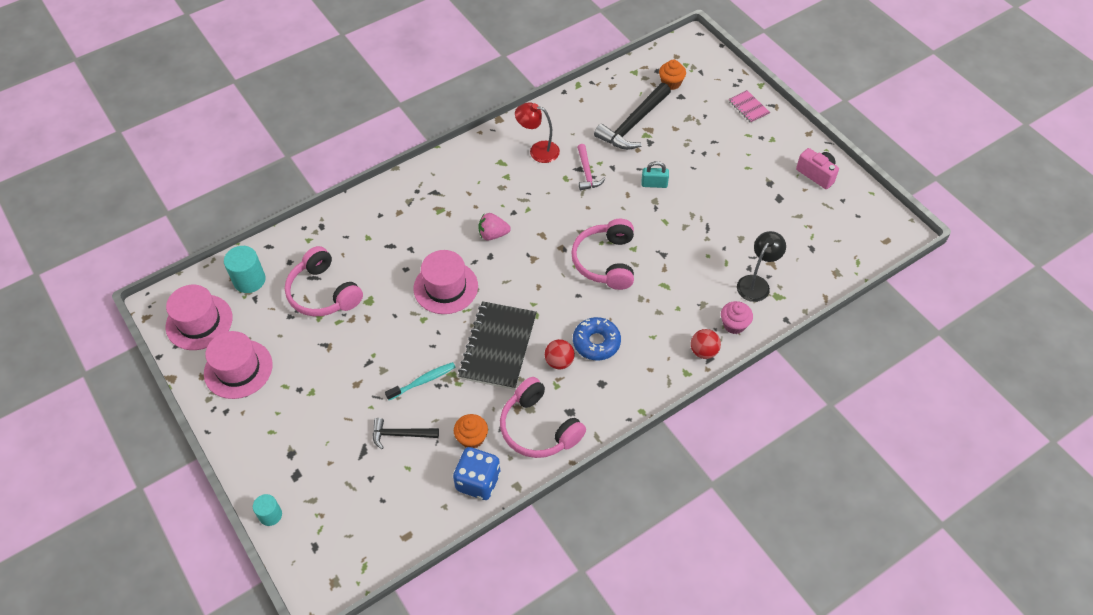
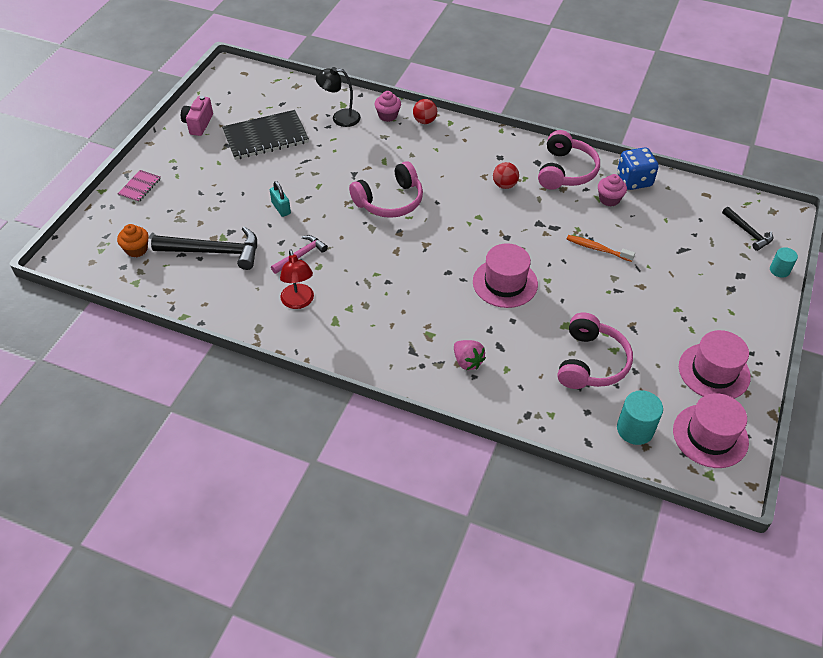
camera: 125 degrees left, 5 degrees down
black hammer [373,418,439,449] -> black hammer moved to [722,207,773,251]
turquoise toothbrush [385,362,455,400] -> orange toothbrush [567,235,635,262]
orange cupcake [454,414,488,448] -> pink cupcake [598,174,627,206]
black notebook [458,301,537,390] -> black notebook moved to [222,110,309,160]
pink strawberry [478,213,511,241] -> pink strawberry moved to [454,340,486,370]
blue donut [573,317,621,361] -> none

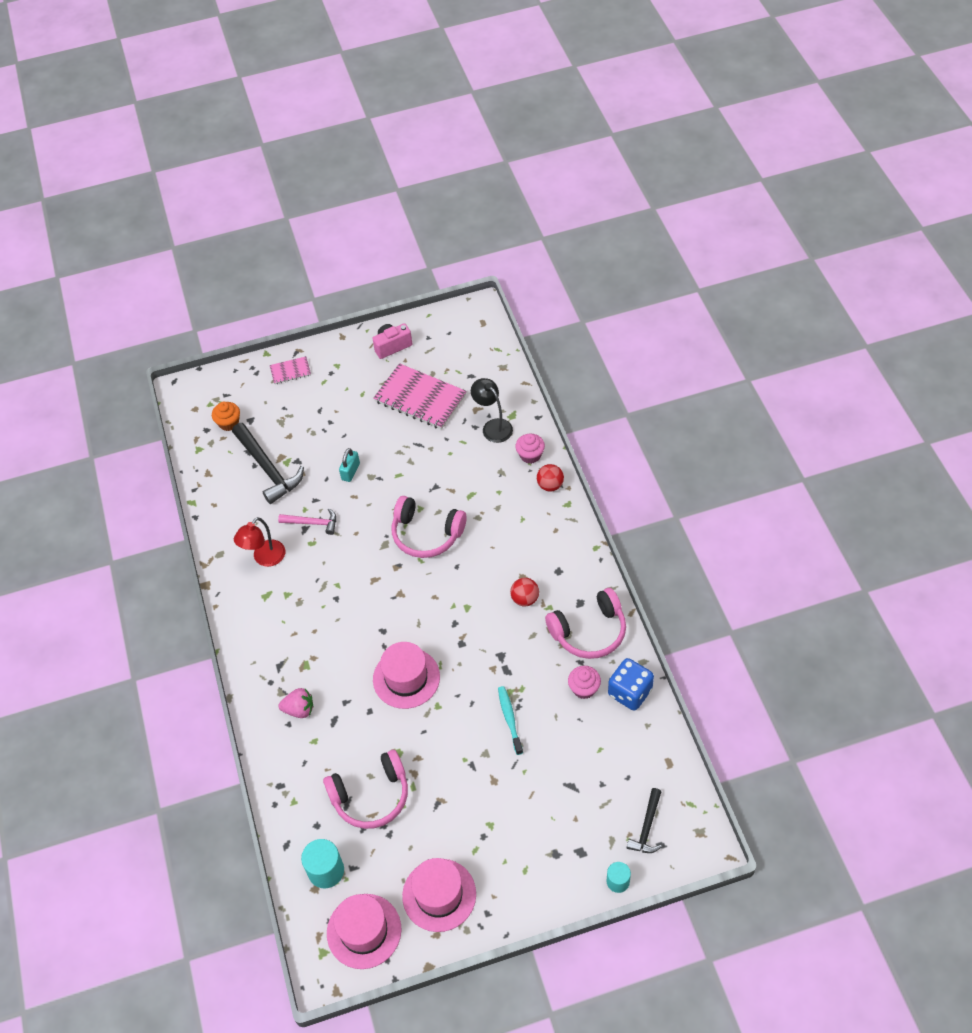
camera: 55 degrees right, 5 degrees up
black notebook [222,110,309,160] -> pink notebook [373,363,467,429]
pink strawberry [454,340,486,370] -> pink strawberry turned 105 degrees counterclockwise [279,688,313,718]
orange toothbrush [567,235,635,262] -> turquoise toothbrush [498,686,523,755]

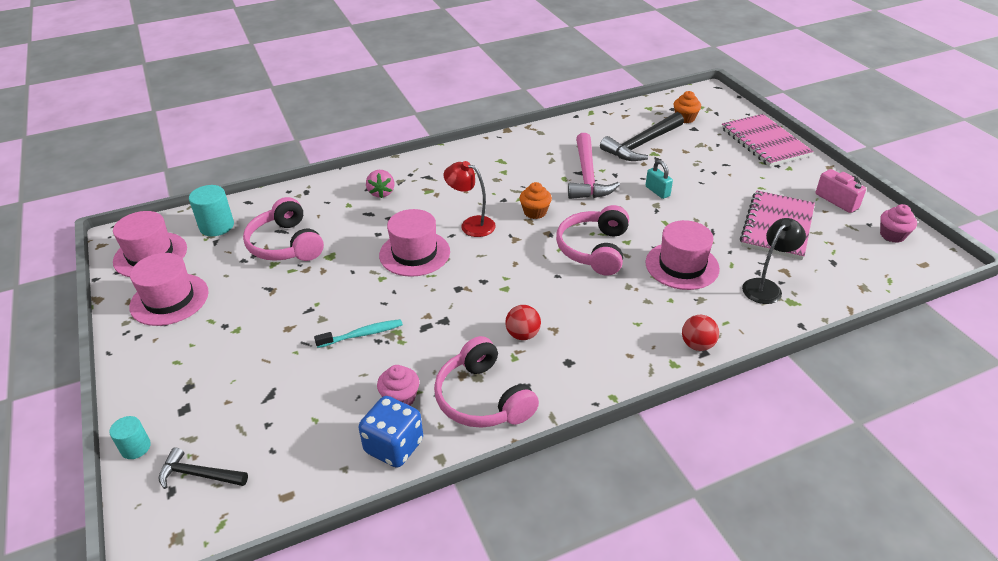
camera: 80 degrees right, 15 degrees down
red lamp [234,517,285,567] -> red lamp moved to [444,161,496,237]
pink notebook [270,356,311,384] -> pink notebook [722,114,813,167], size x2.05
pink hammer [278,508,336,535] -> pink hammer [568,133,620,199], size x1.77
turquoise padlock [339,448,360,482] -> turquoise padlock turned 45 degrees clockwise [646,160,673,199]
pink cupcake [515,434,545,464] -> pink cupcake moved to [880,204,917,243]
none -> orange cupcake [519,182,552,219]
none -> pink hat [645,220,720,290]

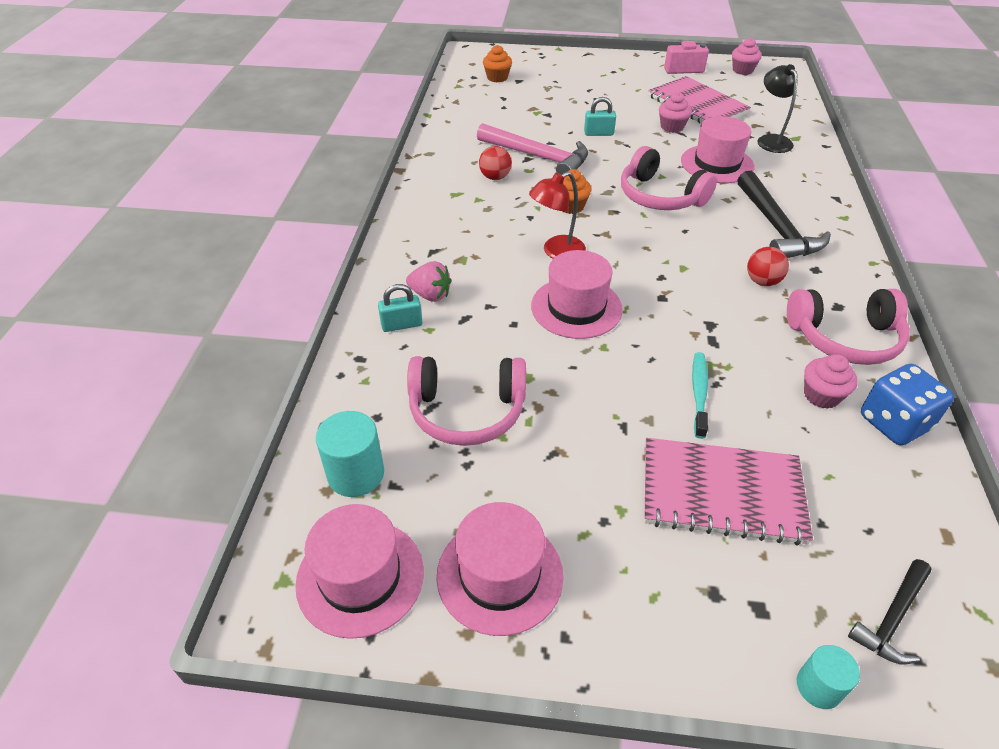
camera: 60 degrees left, 5 degrees up
black hammer [600,112,684,161] -> black hammer moved to [737,171,831,258]
red ball [682,315,719,351] -> red ball moved to [479,146,512,180]
pink notebook [722,114,813,167] -> pink notebook moved to [644,438,813,546]
none -> turquoise padlock [378,284,422,332]
none -> pink cupcake [659,92,692,133]

